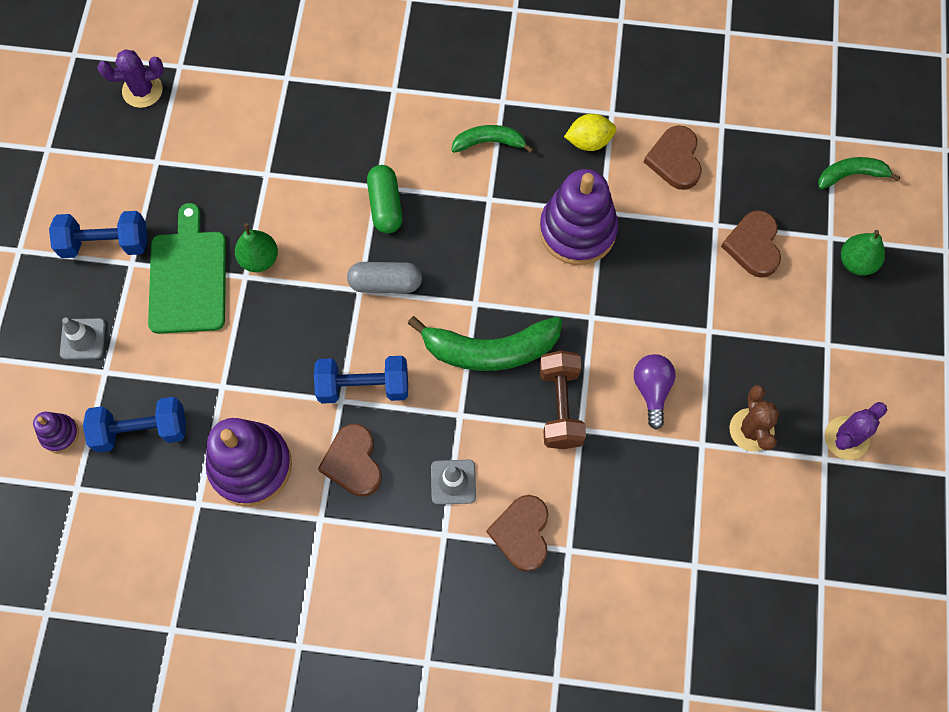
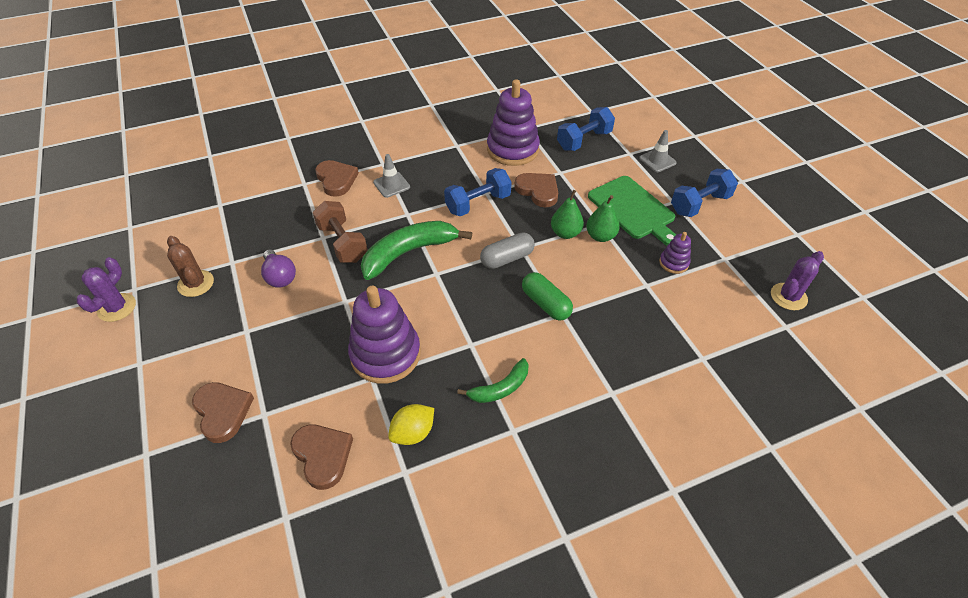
camera: 150 degrees right, 20 degrees down
purple stacking toy [33,412,79,453] -> purple stacking toy moved to [659,232,691,274]
brown heart [318,424,382,497] -> brown heart moved to [514,173,558,208]
green banana [818,157,901,189] -> none
green pear [841,230,885,276] -> green pear moved to [551,190,584,239]

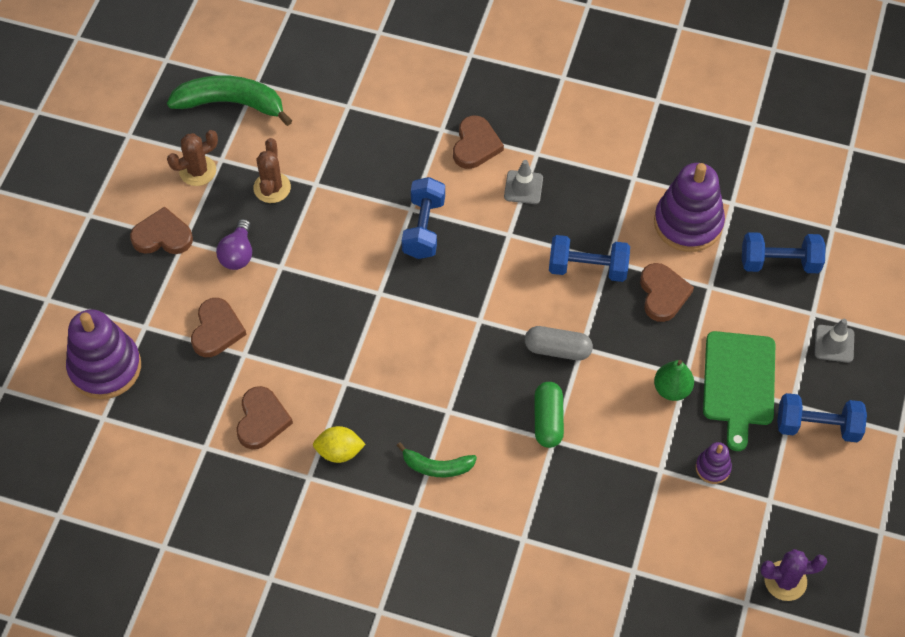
camera: 40 degrees right, 10 degrees up
purple cactus [76,257,136,322] -> brown cactus [167,130,218,186]
purple light bulb [261,249,296,288] -> purple light bulb moved to [216,219,252,270]
brown dumbbell [313,201,368,263] -> blue dumbbell [402,177,445,259]
purple stacking toy [348,286,421,384] -> purple stacking toy moved to [66,309,141,399]
green banana [361,221,472,280] -> green banana moved to [167,75,292,126]
green pear [551,190,584,239] -> none
none -> brown heart [130,207,193,254]

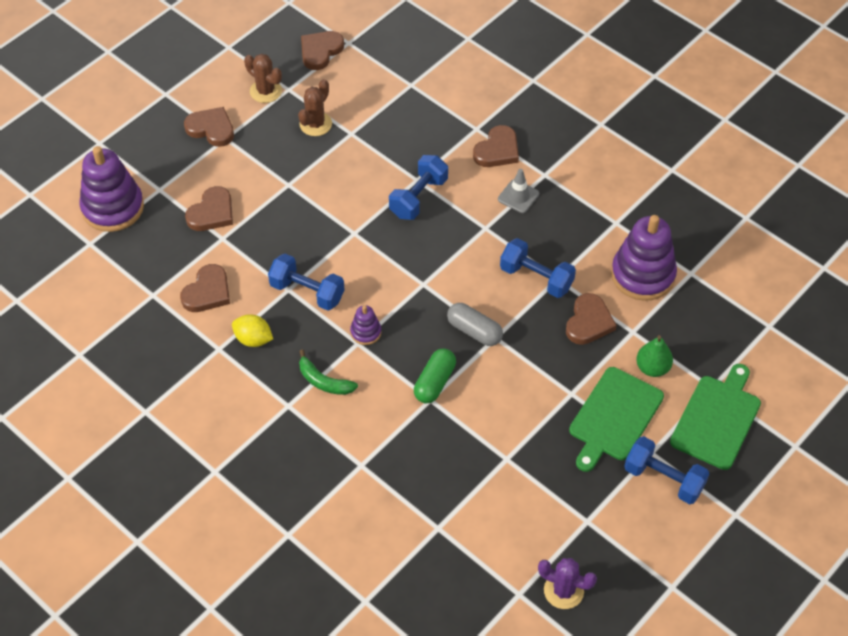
camera: 25 degrees right, 5 degrees down
green banana [167,75,292,126] -> brown heart [301,31,344,70]
brown cactus [167,130,218,186] -> brown cactus turned 45 degrees clockwise [244,54,282,103]
purple light bulb [216,219,252,270] -> none
green pear [654,360,694,401] -> green pear moved to [636,335,673,377]
purple stacking toy [696,442,732,484] -> purple stacking toy moved to [350,305,381,345]
blue dumbbell [742,232,826,273] -> blue dumbbell moved to [268,254,345,311]
grey traffic cone [815,319,854,363] -> green cutting board [670,364,761,470]

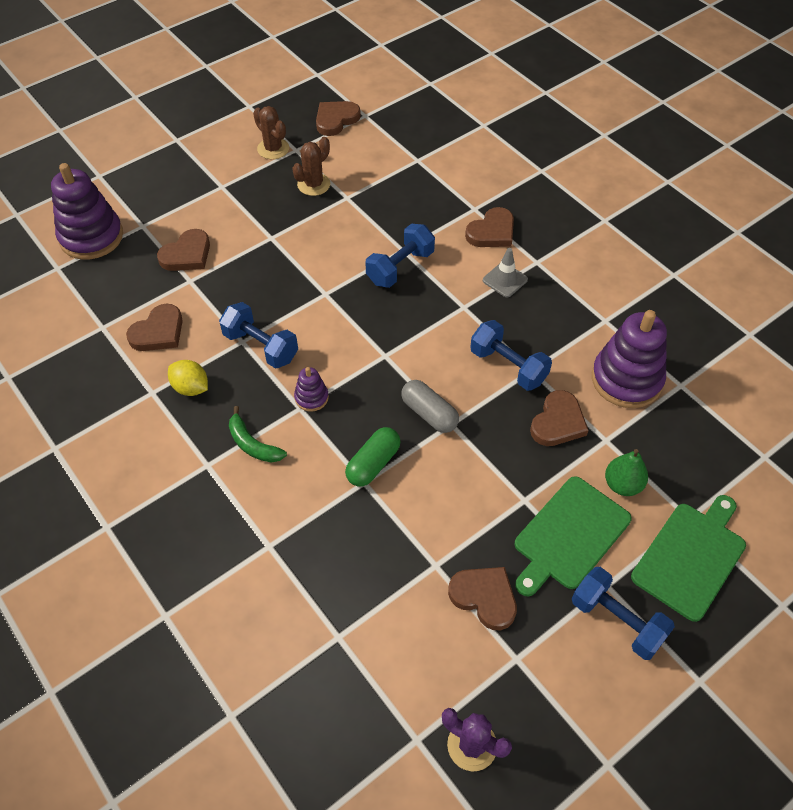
camera: 10 degrees right, 0 degrees up
brown heart [184,107,234,147] -> brown heart moved to [448,567,517,630]

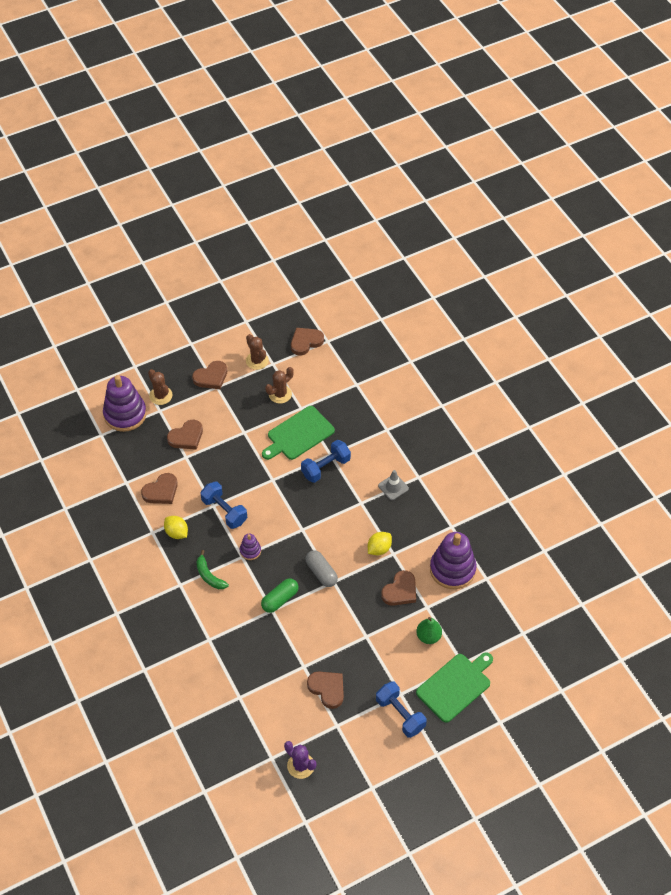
camera: 10 degrees right, 0 degrees up
brown heart [465,207,514,247] -> brown heart moved to [192,361,227,389]
blue dumbbell [470,320,552,391] -> yellow lemon [368,532,392,555]
green cutting board [515,476,632,597] -> green cutting board moved to [262,406,335,460]
none -> brown cactus [148,369,172,405]

